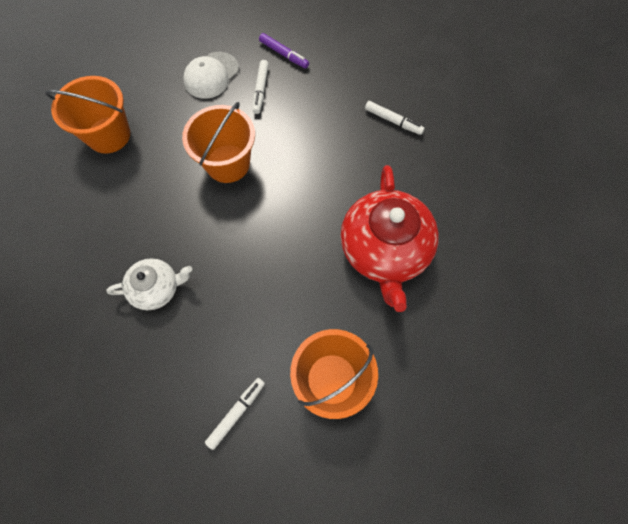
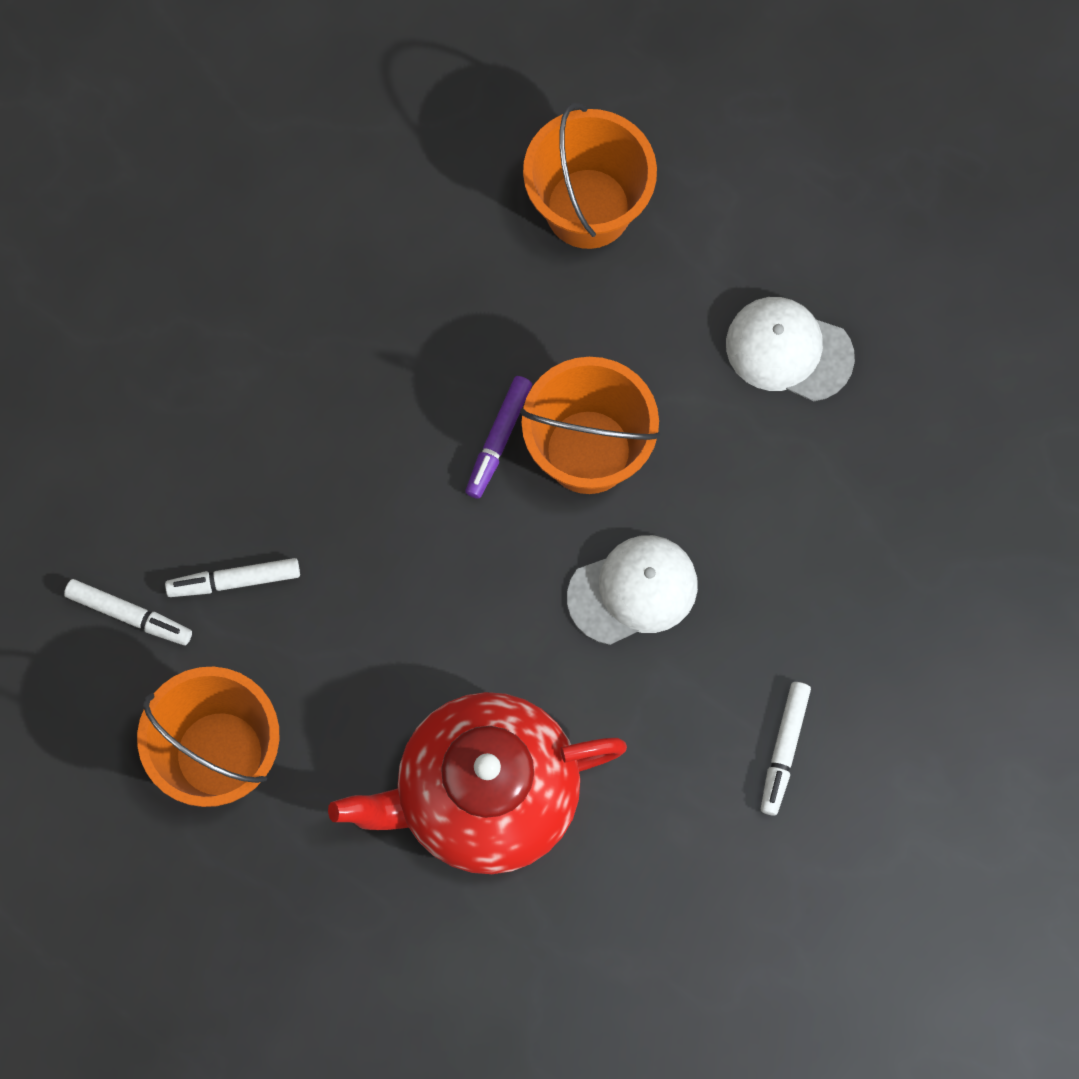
camera: 75 degrees right, 5 degrees up
white teapot [107,258,192,310] -> none
white marker [252,60,269,114] -> white marker moved to [165,558,300,597]
purple marker [259,33,309,69] -> purple marker moved to [466,376,532,499]
none -> white cap [567,535,698,645]

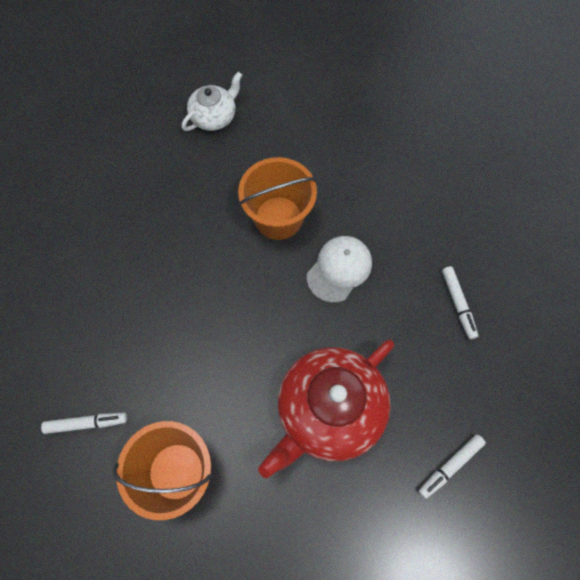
camera: 30 degrees left, 5 degrees down
white marker [165,558,300,597] -> white marker moved to [419,434,486,499]
purple marker [466,376,532,499] -> none
orange bucket [523,103,657,249] -> white teapot [182,72,242,131]
white cap [726,297,855,401] -> none

